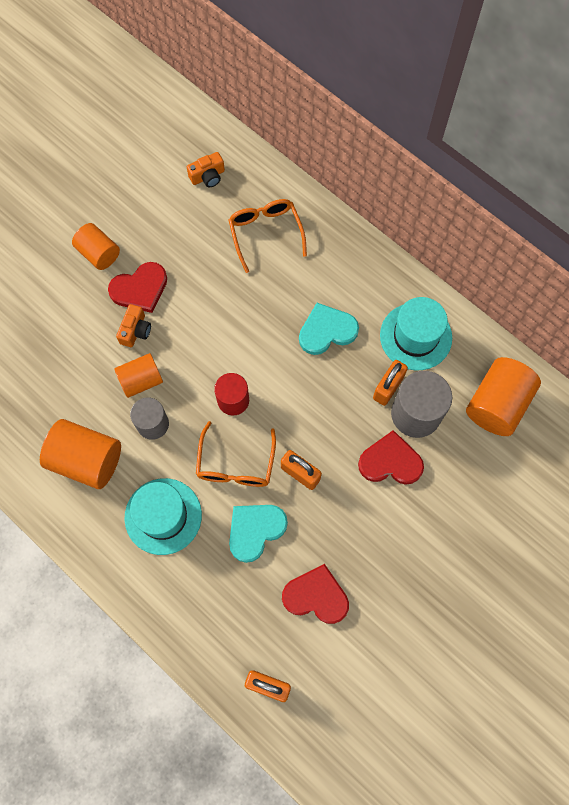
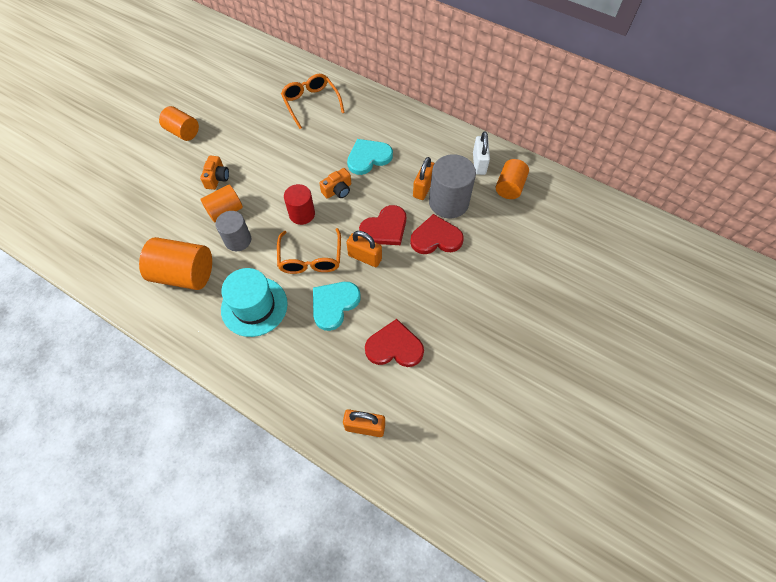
camera: 10 degrees left, 10 degrees down
red heart [108,262,167,313] -> red heart moved to [359,205,406,245]
orange camera [187,152,225,187] -> orange camera moved to [319,168,351,199]
turquoise hat [380,297,452,370] -> none
orange cylinder [466,357,541,436] -> orange cylinder [496,159,529,199], size x0.64
none -> white padlock [473,131,490,175]

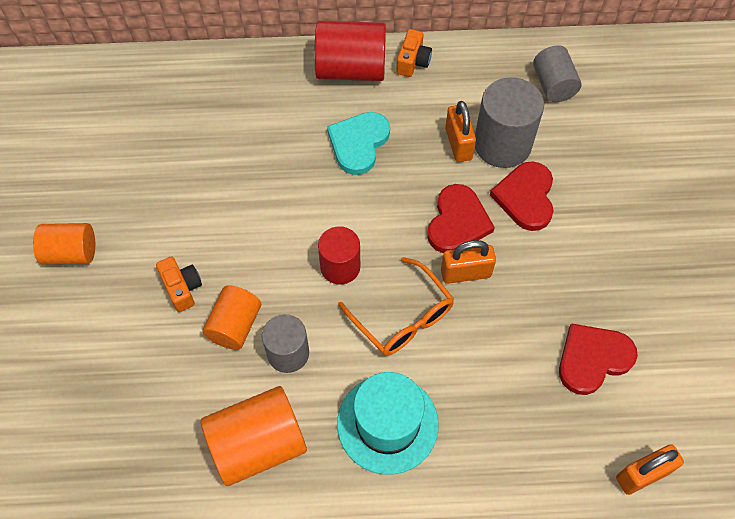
camera: 35 degrees left, 0 degrees up
orange glasses [281,74,345,129] -> none
turquoise heart [313,282,361,331] -> none
orange camera [319,168,351,199] -> orange camera moved to [396,29,432,77]
red heart [410,214,464,254] -> red heart turned 45 degrees counterclockwise [490,161,554,231]
white padlock [473,131,490,175] -> none
orange cylinder [496,159,529,199] -> grey cylinder [533,45,582,102]
none -> red cylinder [315,21,386,81]

